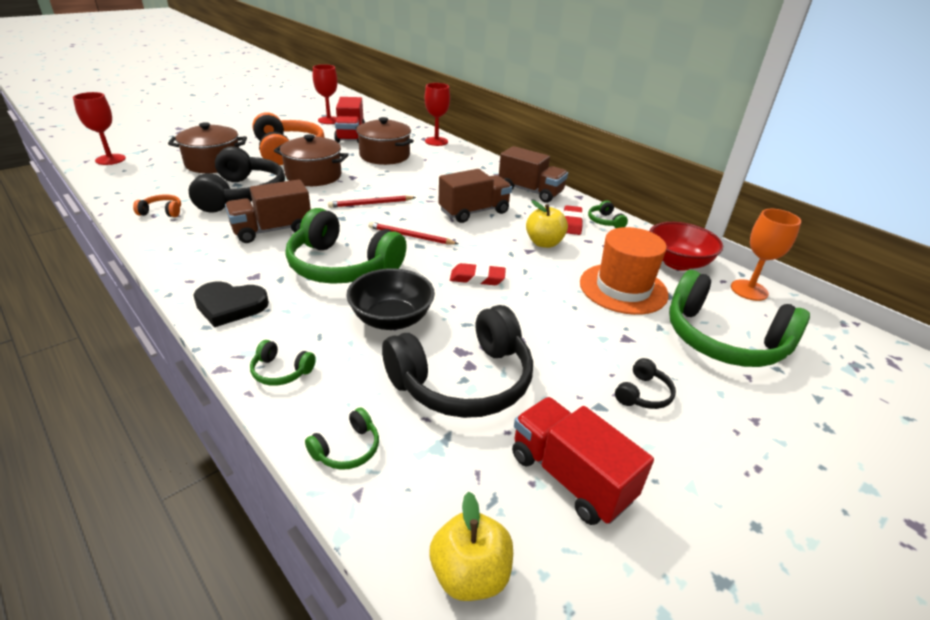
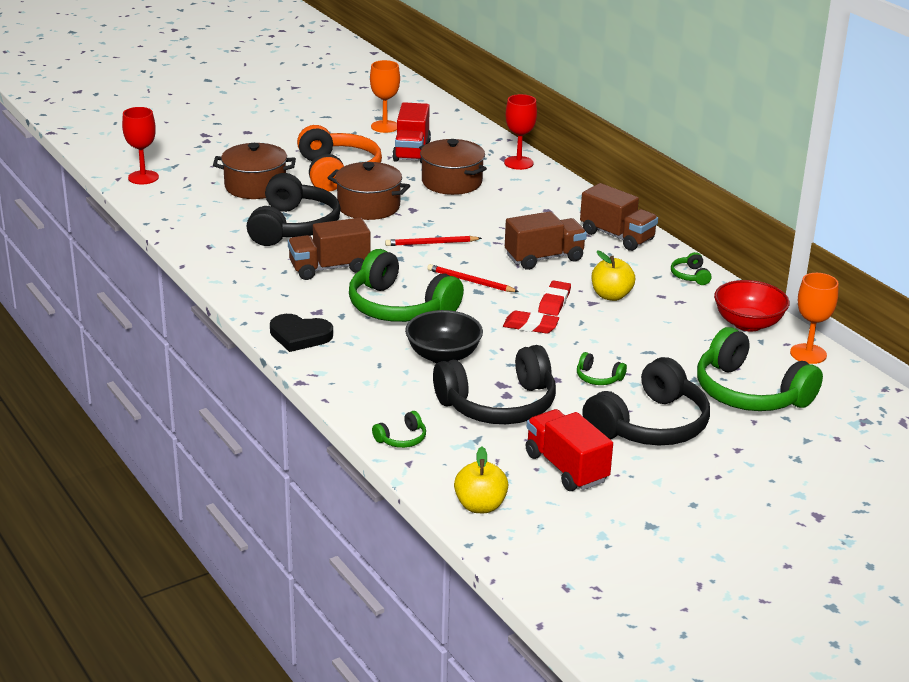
camera: 10 degrees right, 5 degrees down
orange headphones [133,195,181,217] -> none
green headphones [250,340,316,386] -> green headphones moved to [577,352,627,385]
red goblet [313,64,337,124] -> orange goblet [370,60,400,133]
red eraser [564,205,583,235] -> red eraser moved to [538,281,571,316]
orange hat [580,227,669,315] -> none
black headphones [615,358,676,409] -> black headphones [582,357,710,445], size x2.40

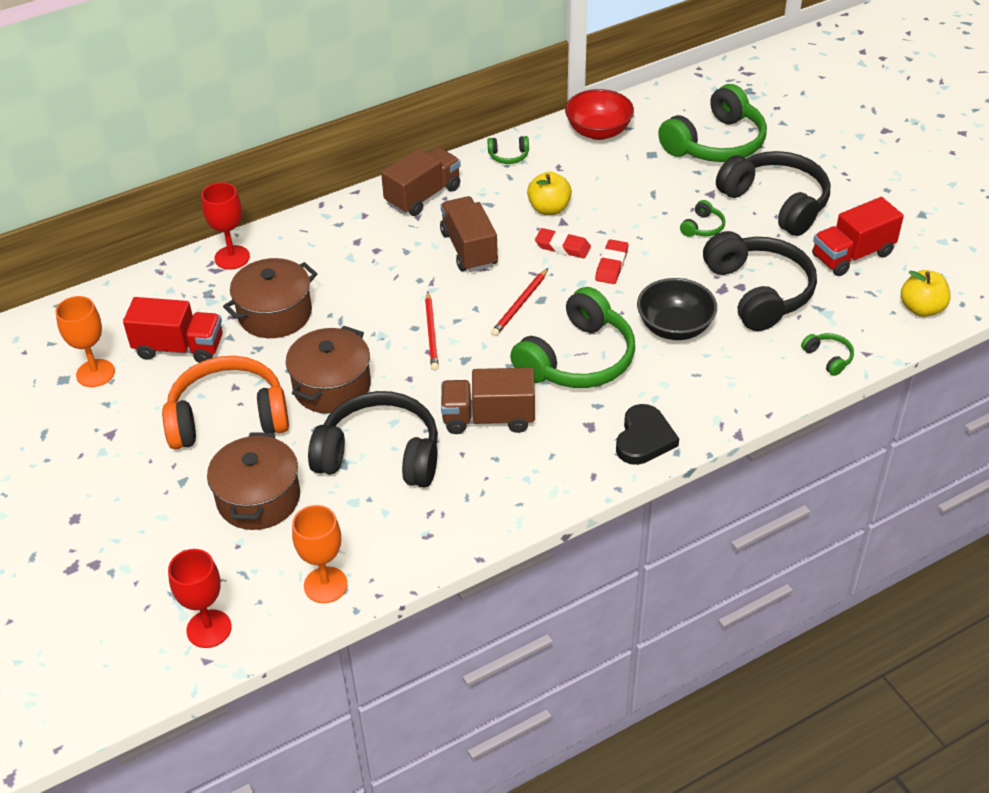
camera: 85 degrees left, 15 degrees up
brown truck [288,218,371,280] -> brown truck turned 105 degrees clockwise [441,368,535,434]
orange goblet [790,273,839,364] -> orange goblet moved to [292,505,348,603]

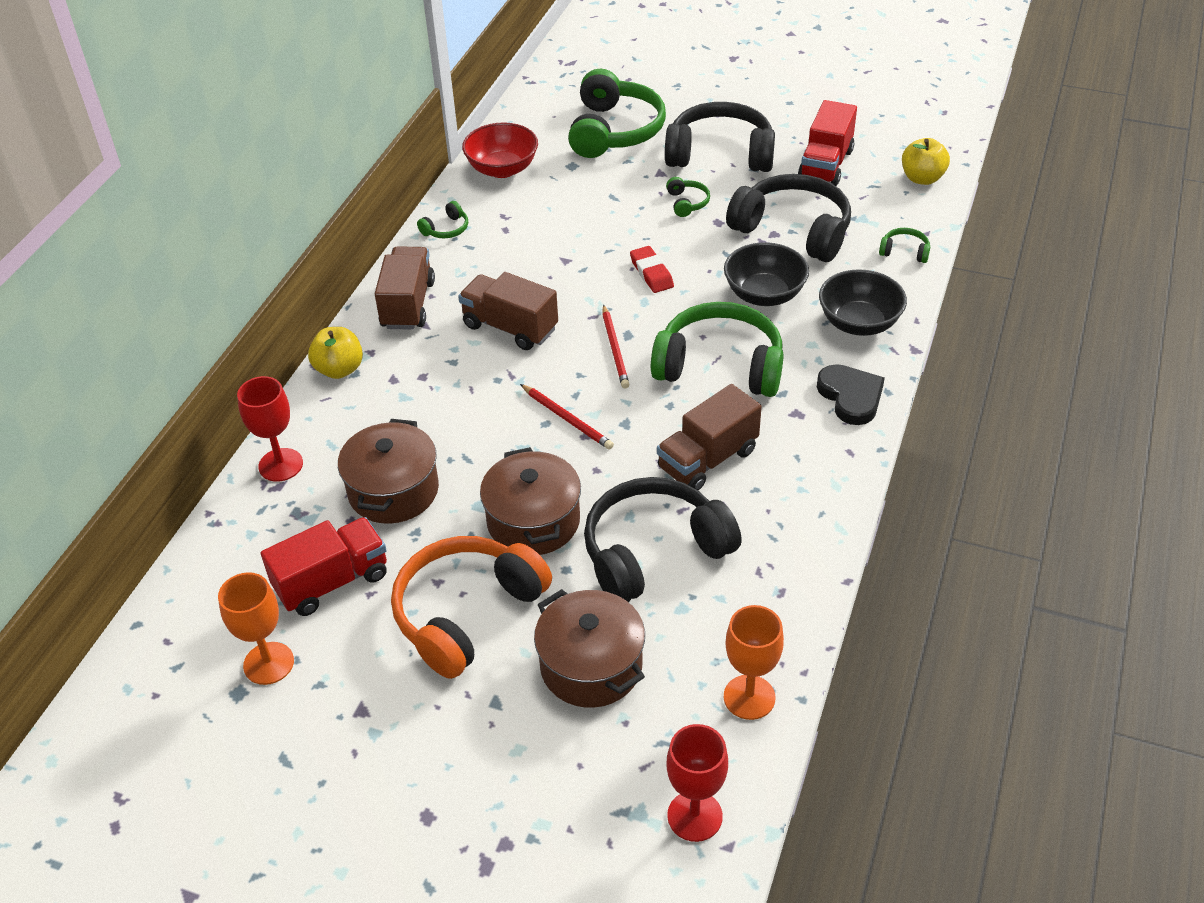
camera: 40 degrees left, 0 degrees up
green headphones [510,287,635,388] -> green headphones turned 75 degrees counterclockwise [651,302,784,397]
yellow apple [527,172,572,215] -> yellow apple moved to [308,327,363,379]
red eraser [535,228,591,258] -> none
none -> black bowl [819,269,907,336]

